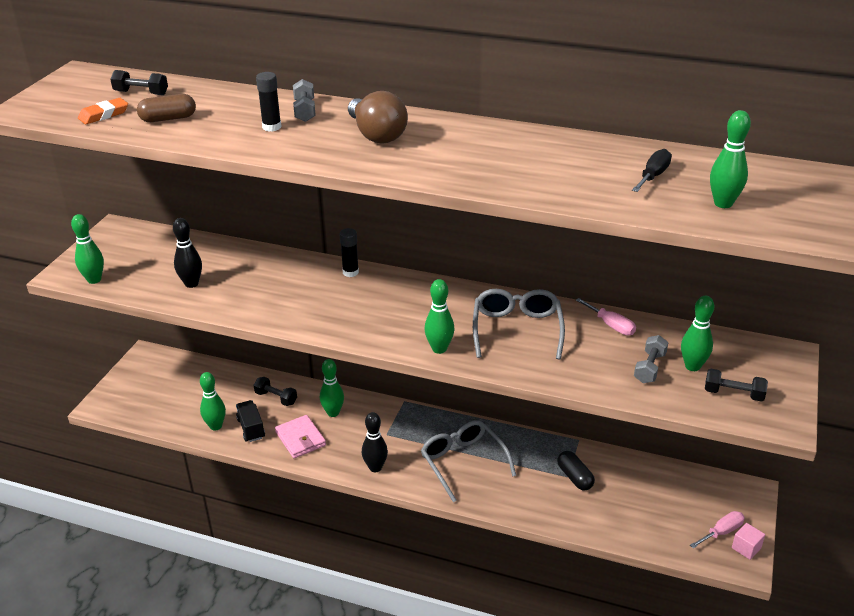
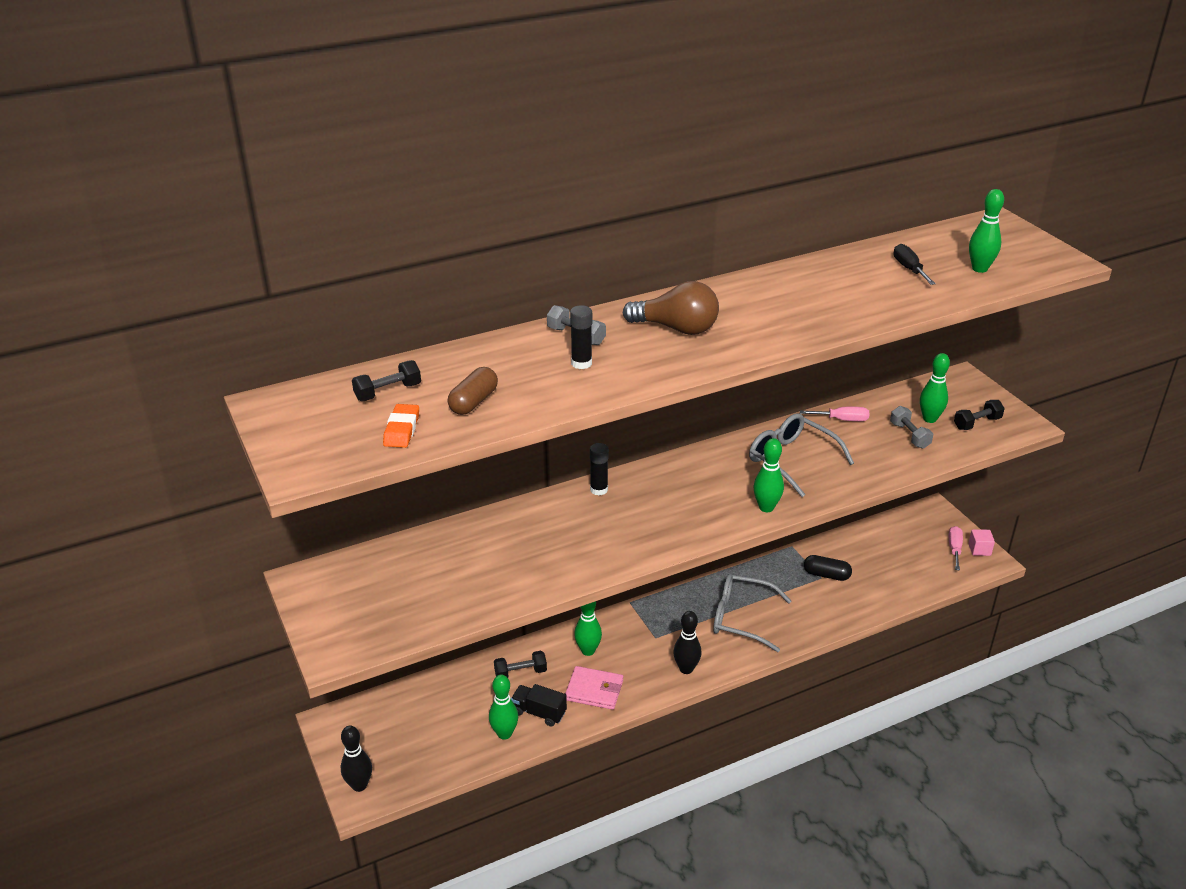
camera: 45 degrees left, 0 degrees up
green bowling pin [71,214,104,284] -> none
black bowling pin [173,218,202,288] -> black bowling pin moved to [341,726,372,792]

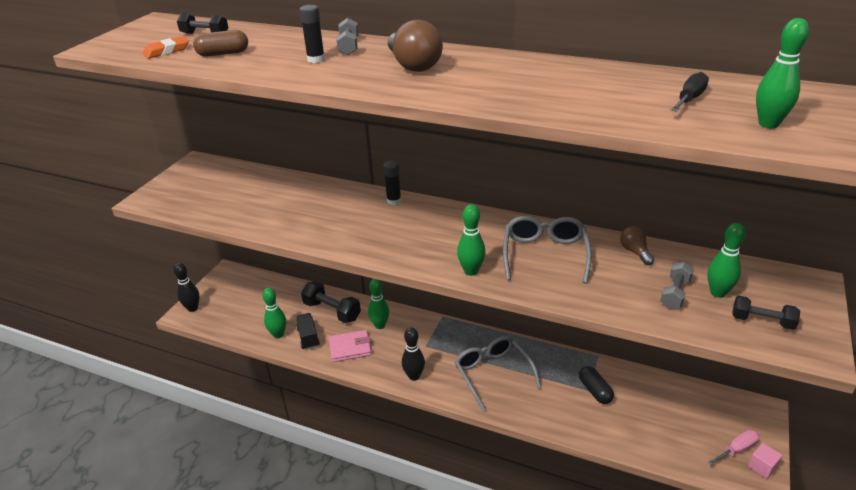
camera: 50 degrees right, 0 degrees up
black dumbbell [494,651,547,678] -> black dumbbell [301,281,361,323], size x1.61
pink wallet [565,666,623,710] -> pink wallet turned 75 degrees counterclockwise [329,330,371,362]
pink screwdriver [800,407,869,421] -> brown light bulb [620,226,654,265]

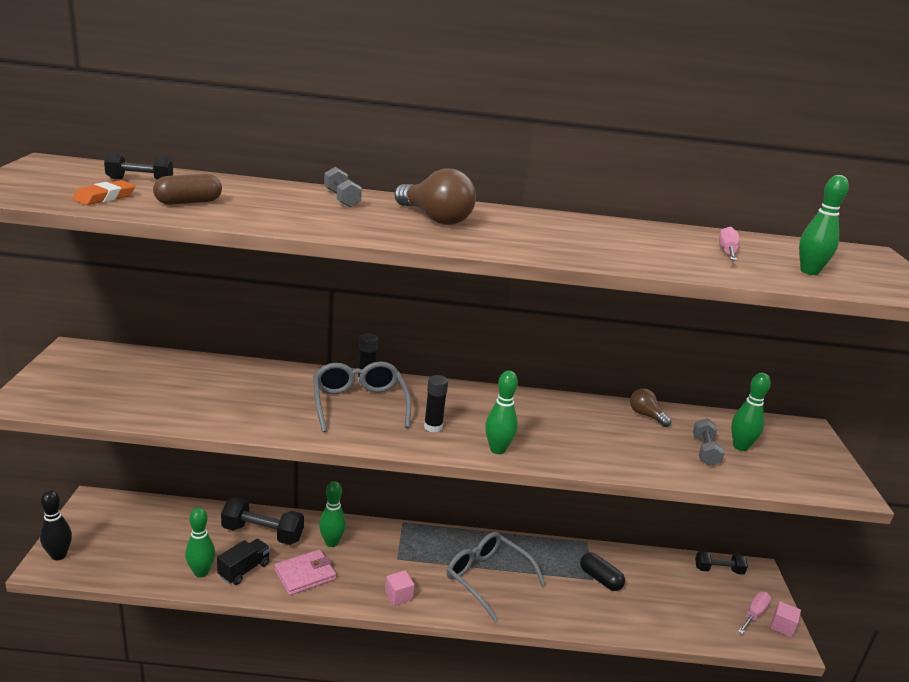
camera: 25 degrees left, 10 degrees down
black truck [296,313,320,350] -> black truck turned 75 degrees clockwise [217,539,270,585]
black glue stick [299,5,325,63] -> black glue stick moved to [424,375,448,432]
black bowling pin [402,327,425,381] -> pink cube [385,570,414,606]
grey glasses [503,216,592,283] -> grey glasses moved to [313,361,411,432]
black screwdriver [671,72,709,112] -> pink screwdriver [719,227,739,261]
black dumbbell [732,296,800,330] -> black dumbbell moved to [695,551,748,575]

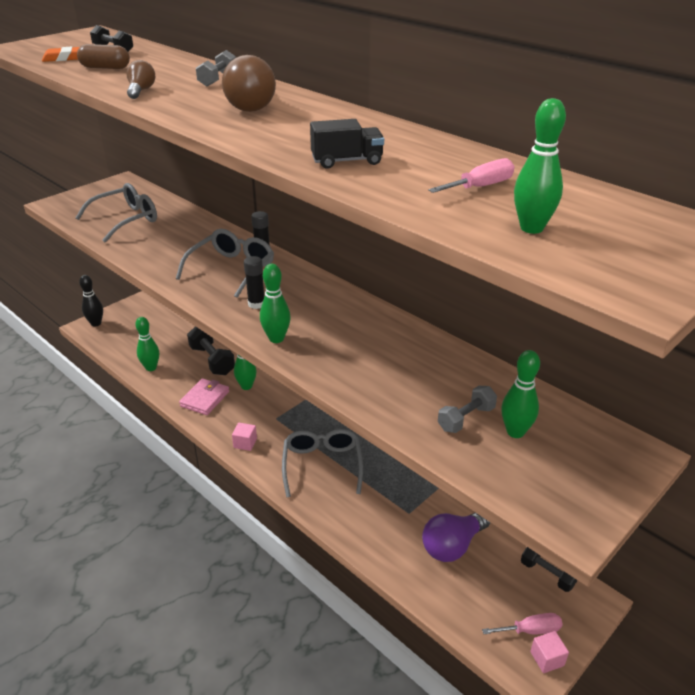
camera: 45 degrees right, 10 degrees up
black truck [217,539,270,585] -> black truck moved to [310,119,384,169]
pink wallet [274,549,336,595] -> pink wallet turned 75 degrees counterclockwise [179,378,229,415]
black capsule [580,552,625,591] -> none
brown light bulb [630,388,671,427] -> brown light bulb moved to [126,60,156,99]
none -> grey glasses [75,183,157,243]
none -> purple light bulb [422,513,490,562]

